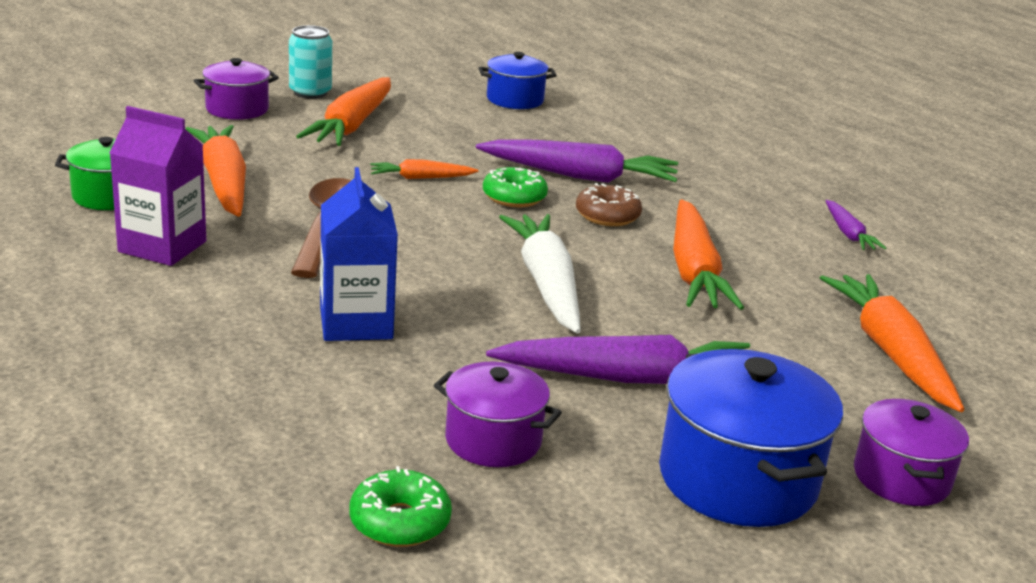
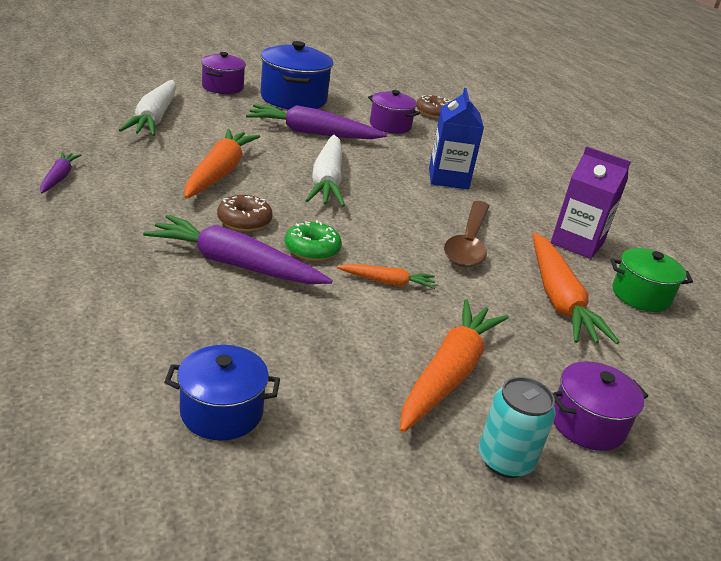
camera: 170 degrees left, 5 degrees up
green donut [350,466,452,547] -> brown donut [417,95,451,119]
orange carrot [820,274,964,412] -> white carrot [119,80,176,136]

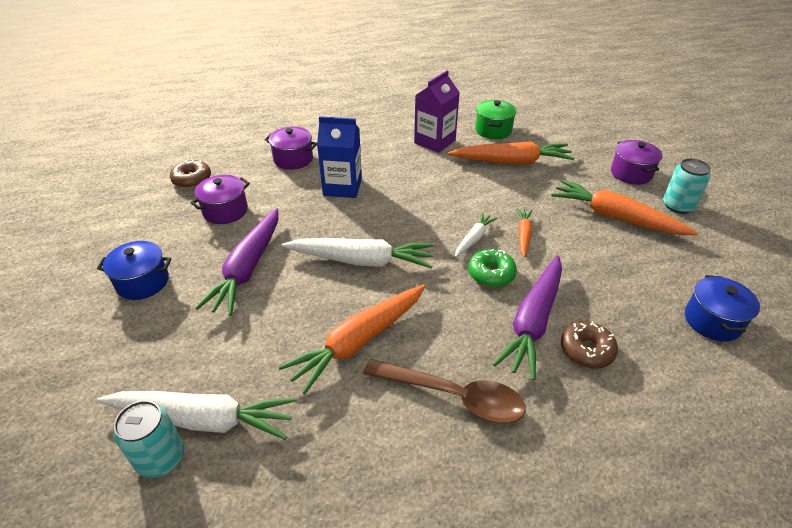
camera: 80 degrees left, 10 degrees up
purple carrot [40,152,82,193] -> none
orange carrot [185,129,260,199] -> orange carrot turned 60 degrees counterclockwise [279,284,426,394]
purple pot [201,52,246,94] -> purple pot moved to [265,127,317,170]
brown donut [217,195,273,231] -> brown donut moved to [561,321,618,369]
blue pot [260,41,334,109] -> blue pot [97,241,171,300], size x0.62
brown spoon [444,201,489,267] -> brown spoon moved to [363,359,526,424]
none -> turquoise can [114,400,184,478]
none -> white carrot [455,213,497,257]

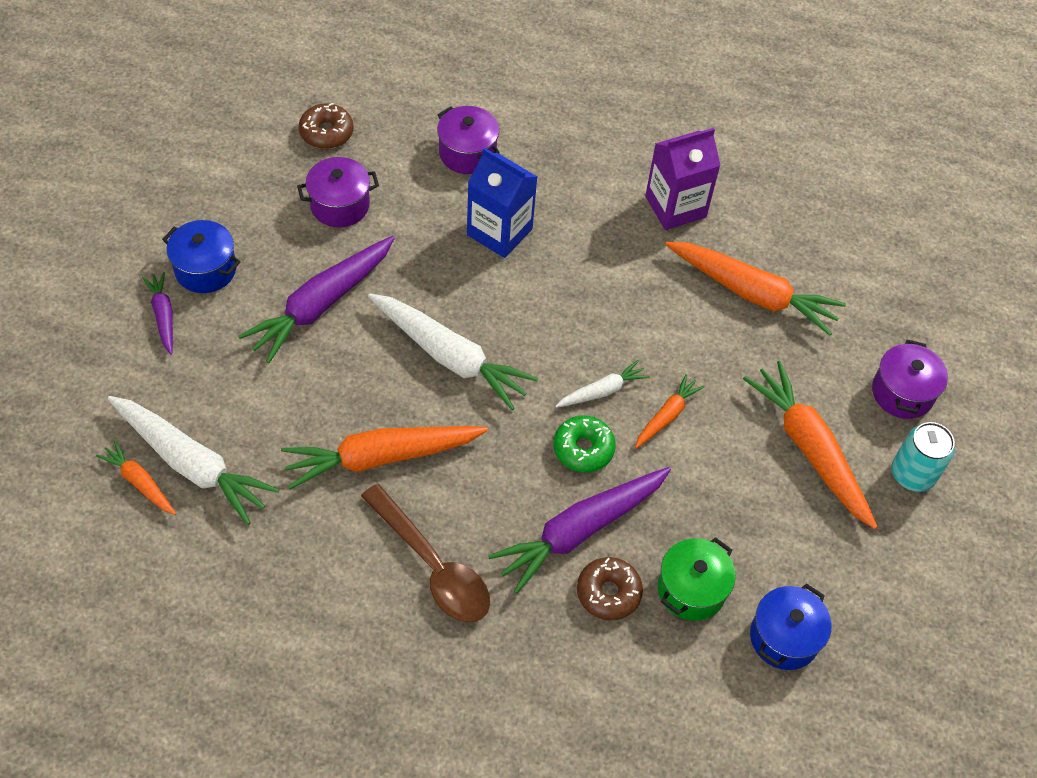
camera: 25 degrees right, 15 degrees up
turquoise can [114,400,184,478] -> orange carrot [96,440,176,515]
green pot [475,100,516,139] -> green pot moved to [658,537,736,621]
none -> purple carrot [142,272,173,355]

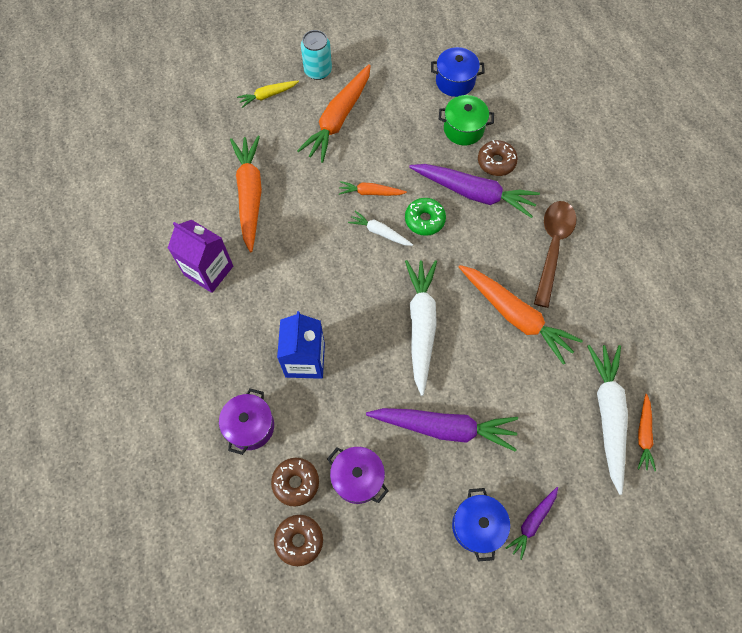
camera: 120 degrees left, 10 degrees up
purple pot [872,339,948,419] -> yellow carrot [237,81,299,108]
none -> brown donut [271,458,319,507]

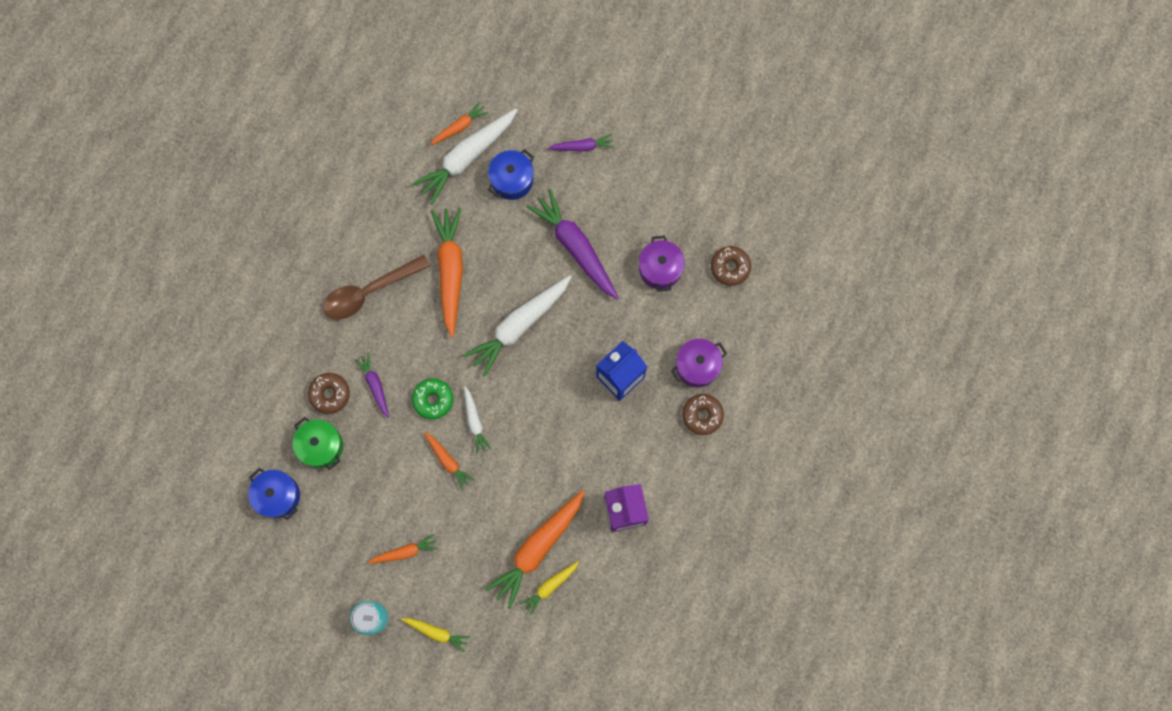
camera: 135 degrees left, 10 degrees up
brown donut [271,458,319,507] -> brown donut moved to [682,394,724,435]
orange carrot [297,64,371,163] -> orange carrot [368,534,438,564], size x0.52
purple carrot [409,164,540,218] -> purple carrot [354,353,389,418], size x0.52
blue pot [452,488,510,562] -> blue pot moved to [488,149,534,200]
none -> yellow carrot [520,561,579,616]

